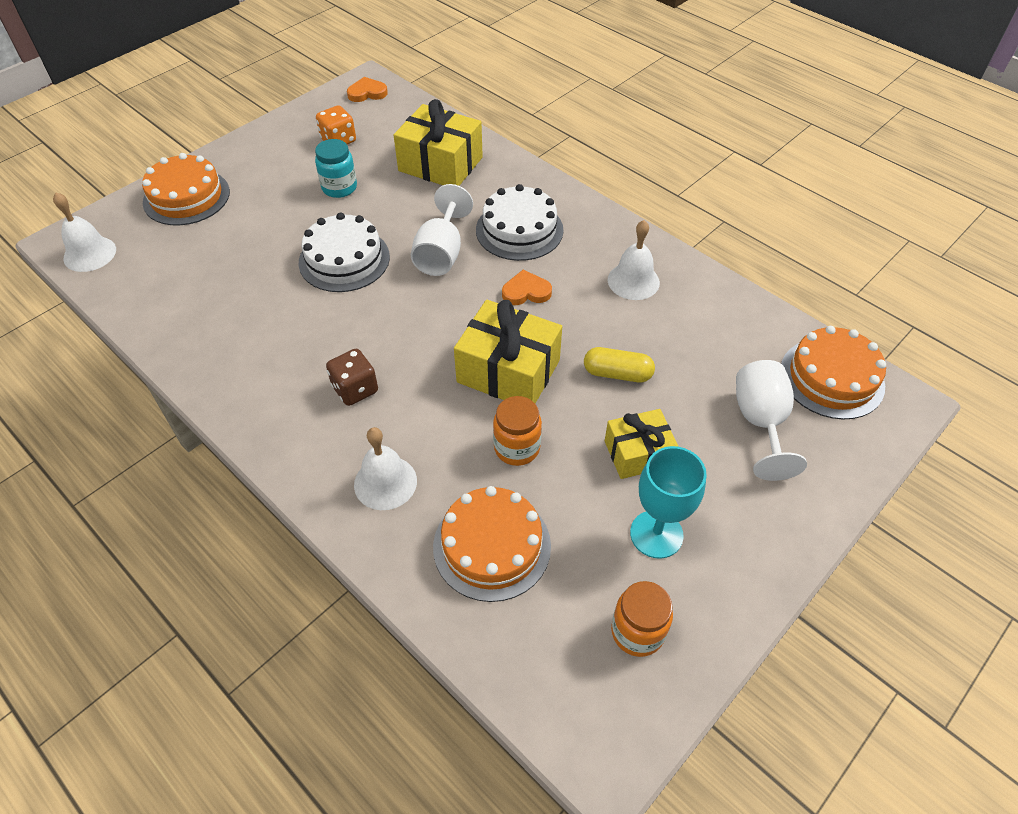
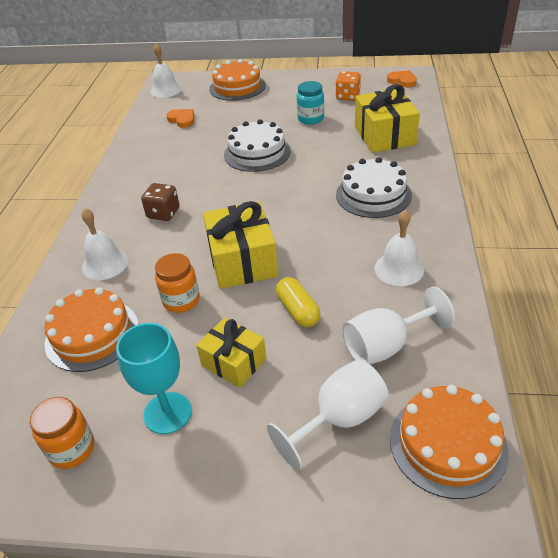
camera: 55 degrees right, 10 degrees down
white goblet [411,184,473,276] -> white goblet moved to [343,287,455,364]
orange heart [502,270,552,305] -> orange heart moved to [166,109,194,128]

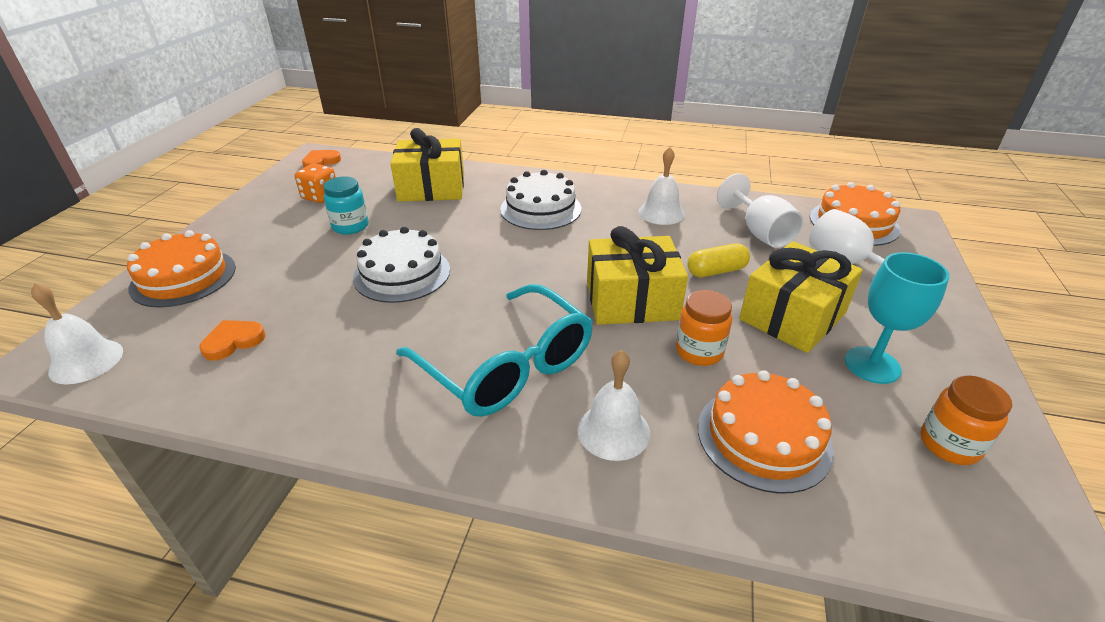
camera: 85 degrees left, 5 degrees down
brown dice [141,183,180,221] -> turquoise glasses [396,284,593,417]
yellow gift [196,318,266,388] -> yellow gift [739,241,863,353], size x1.60

